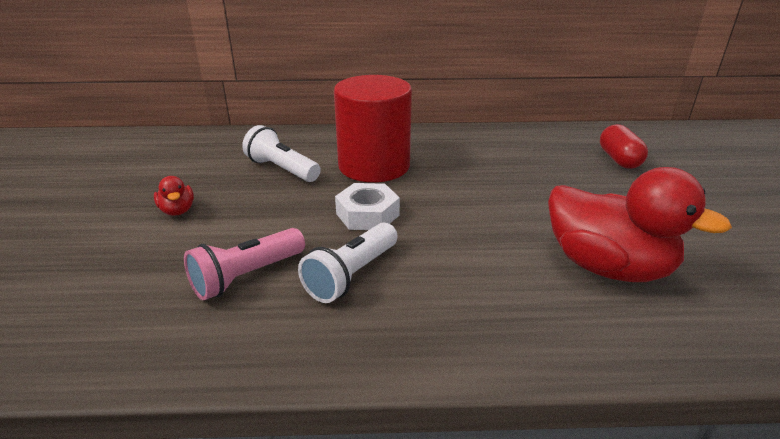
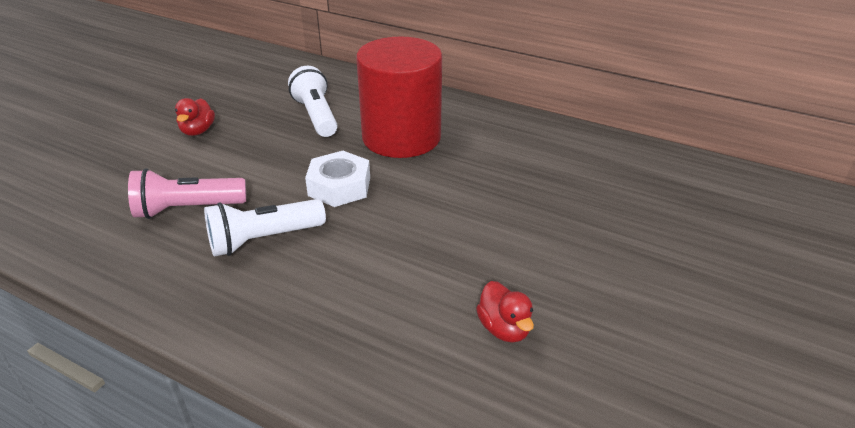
camera: 30 degrees right, 5 degrees up
red duck [548,167,732,282] -> red duck [476,281,534,342], size x0.43
red capsule [600,124,648,169] -> none

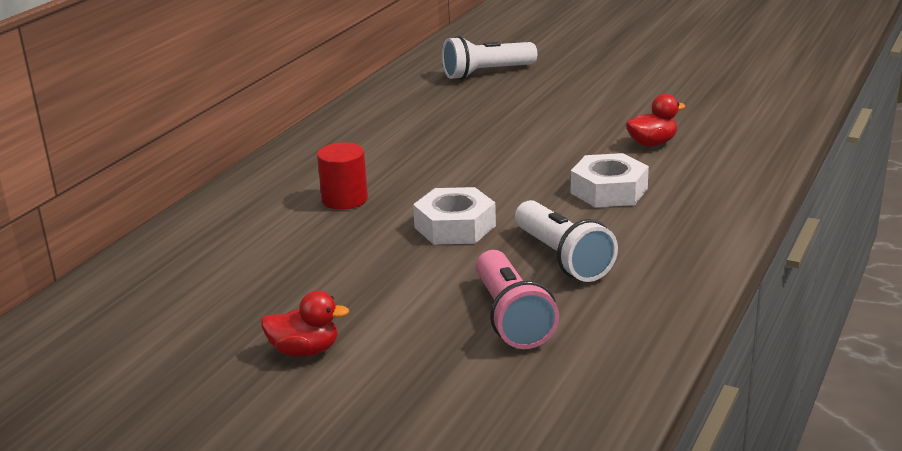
camera: 90 degrees left, 10 degrees down
white flashlight [288,66,338,137] -> white flashlight moved to [442,36,537,80]
red cylinder [356,36,442,158] -> red cylinder [317,143,368,210], size x0.45
none -> white nut [571,153,649,207]

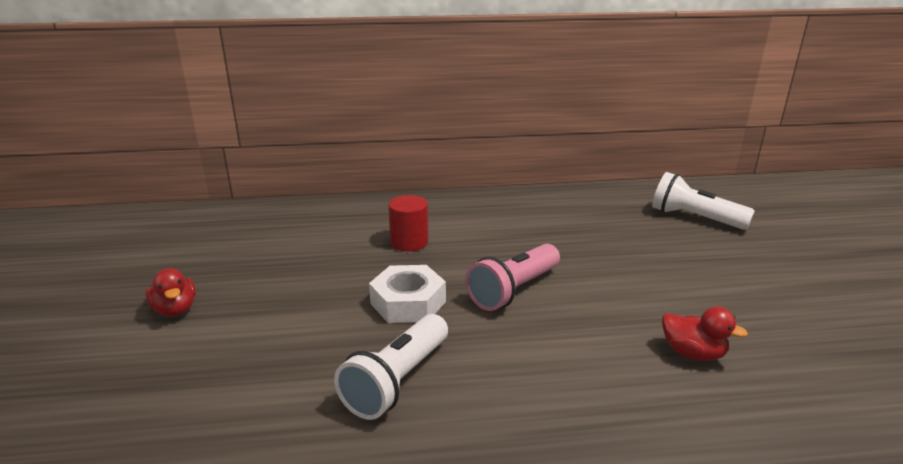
camera: 55 degrees right, 0 degrees up
pink flashlight [476,250,559,349] -> pink flashlight moved to [465,244,560,311]
white nut [571,153,649,207] -> none

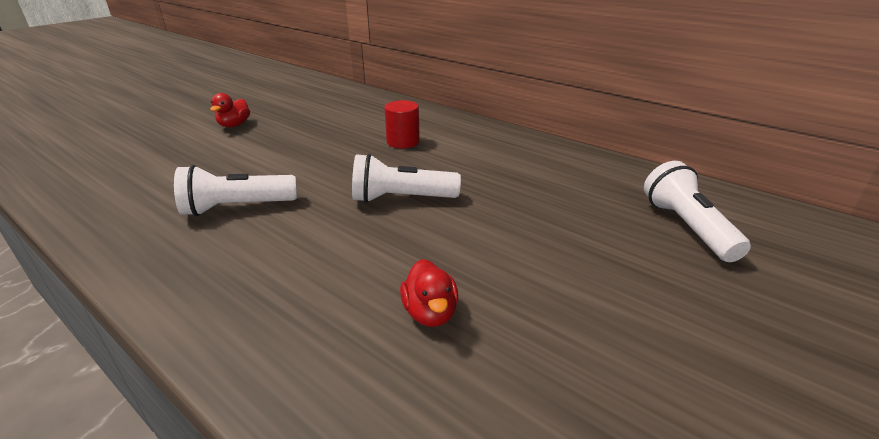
camera: 45 degrees right, 5 degrees up
white nut [369,265,446,323] -> none
pink flashlight [465,244,560,311] -> white flashlight [352,154,461,203]

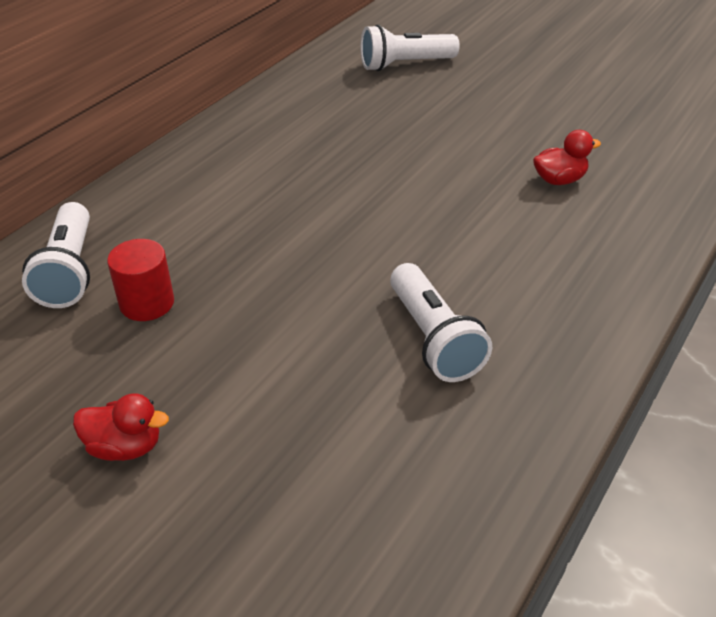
camera: 95 degrees left, 10 degrees up
white flashlight [352,154,461,203] -> white flashlight moved to [22,202,90,308]
red cylinder [384,100,420,148] -> red cylinder moved to [107,239,174,321]

